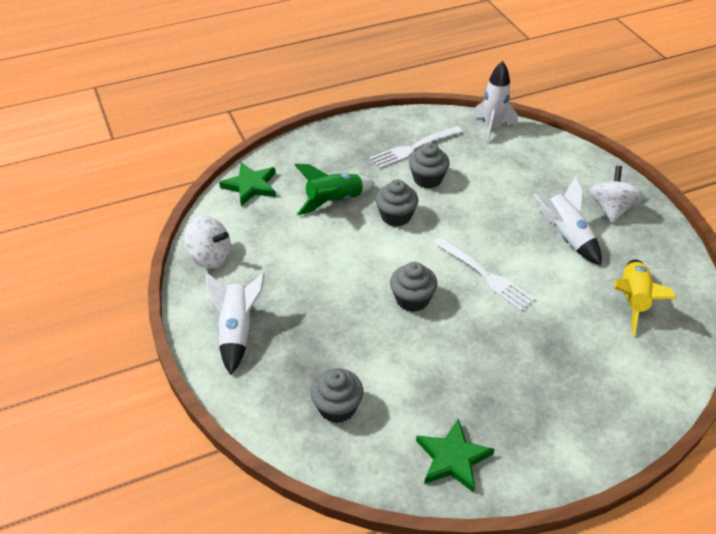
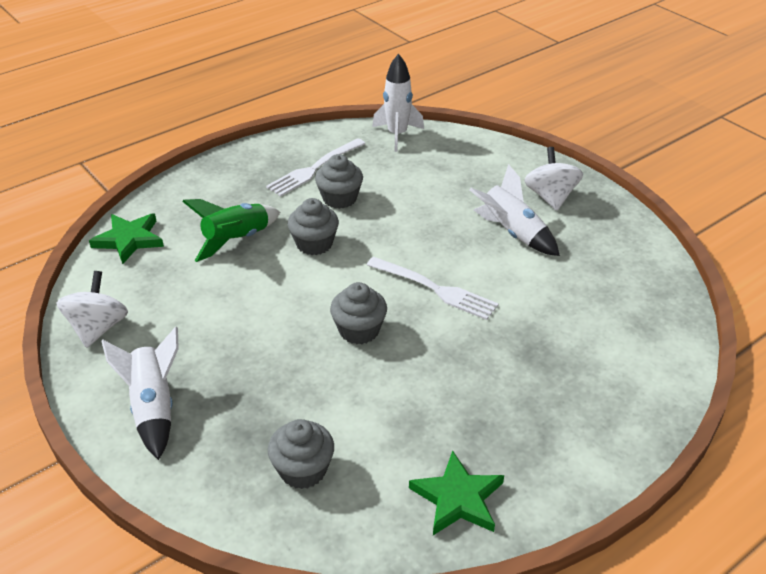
camera: 15 degrees left, 5 degrees down
white spinning top [184,216,231,269] -> white spinning top turned 90 degrees counterclockwise [56,271,128,348]
yellow rocket [614,259,677,336] -> none

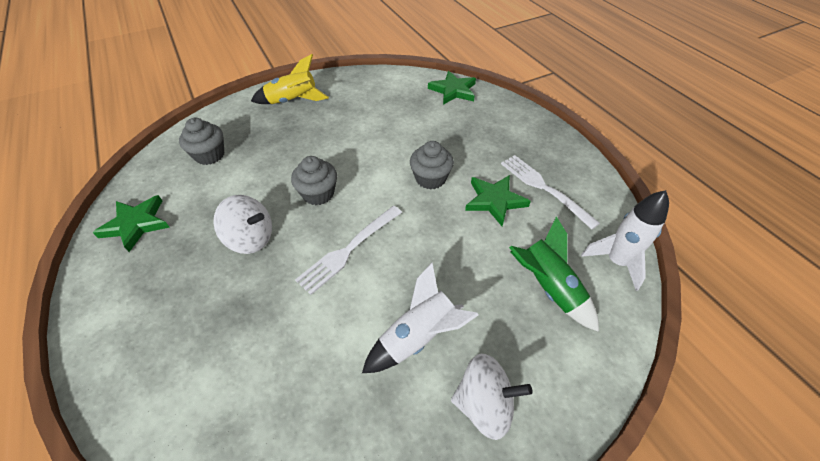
camera: 100 degrees right, 10 degrees up
white spinning top [56,271,128,348] -> white spinning top moved to [213,195,272,254]
white rocket [101,326,179,460] -> yellow rocket [251,54,329,104]
green rocket [182,199,280,262] -> green rocket moved to [509,216,599,332]
grey cupcake [315,154,363,209] -> green star [465,175,531,226]

